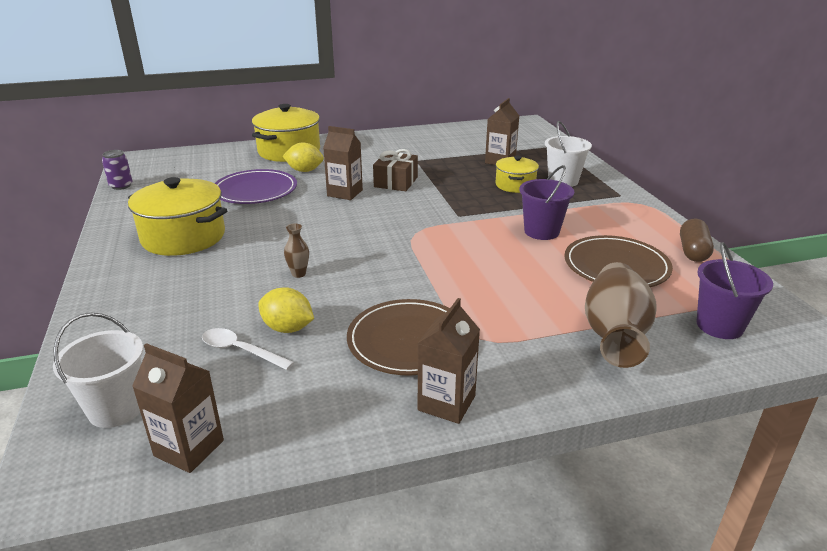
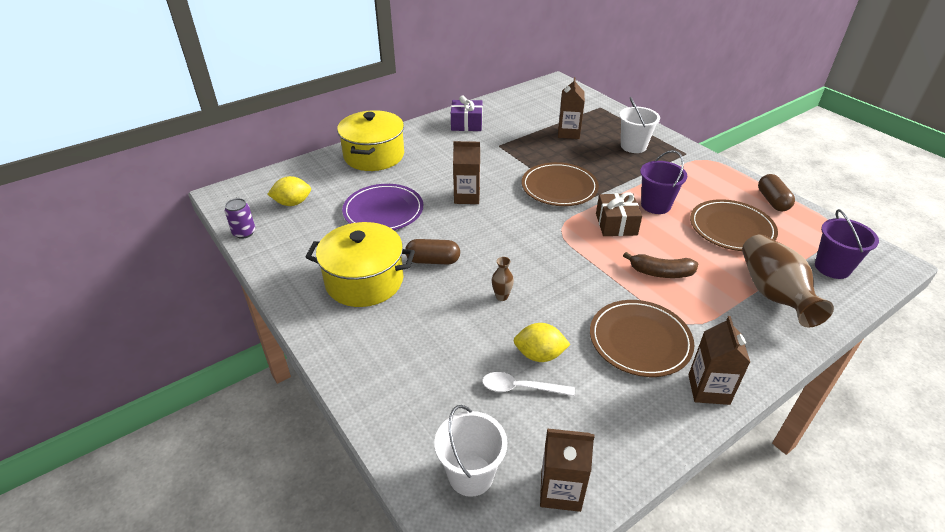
camera: 20 degrees left, 10 degrees up
yellow lemon [282,142,324,172] -> yellow lemon moved to [267,176,311,206]
brown gift [373,149,418,191] -> brown gift moved to [596,192,642,236]
yellow pot [496,156,539,193] -> none
none -> brown capsule [405,239,460,265]
none -> purple gift [451,95,482,131]
none -> brown plate [522,162,599,206]
none -> brown banana [623,252,698,278]

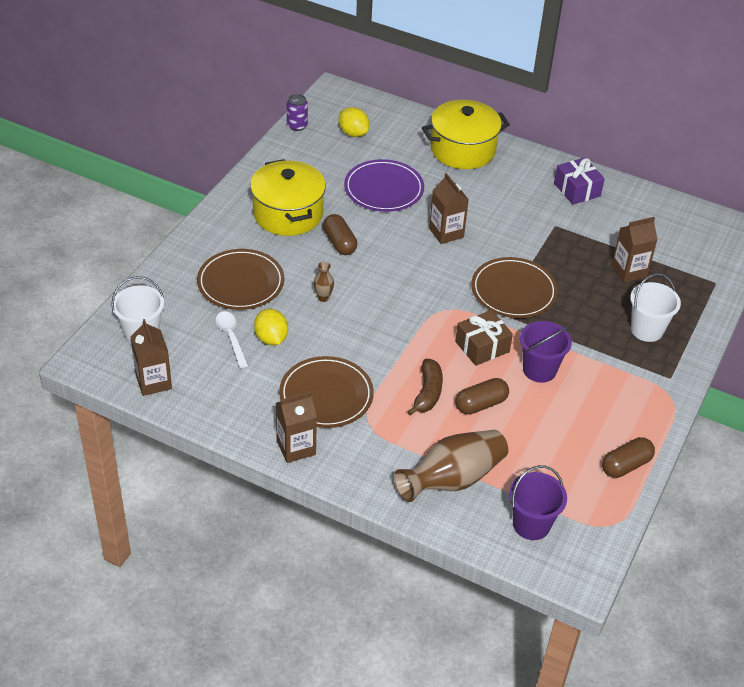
camera: 60 degrees right, 5 degrees up
brown banana [623,252,698,278] -> brown banana turned 150 degrees counterclockwise [407,359,443,415]
brown plate [690,199,778,251] -> brown plate moved to [197,249,284,310]
none -> brown capsule [455,378,509,414]

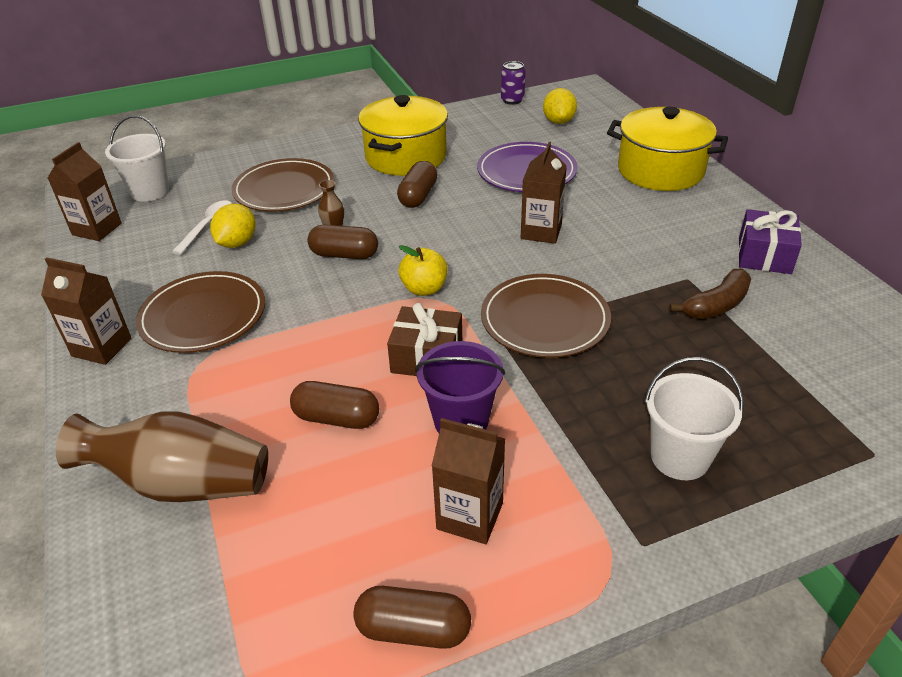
camera: 45 degrees right, 5 degrees down
brown banana [407,359,443,415] -> brown banana moved to [669,268,751,319]
purple bucket [509,465,567,540] -> none
brown carton [611,217,658,283] -> brown carton moved to [432,418,505,544]
none -> brown capsule [307,225,378,259]
none -> yellow apple [398,245,448,296]

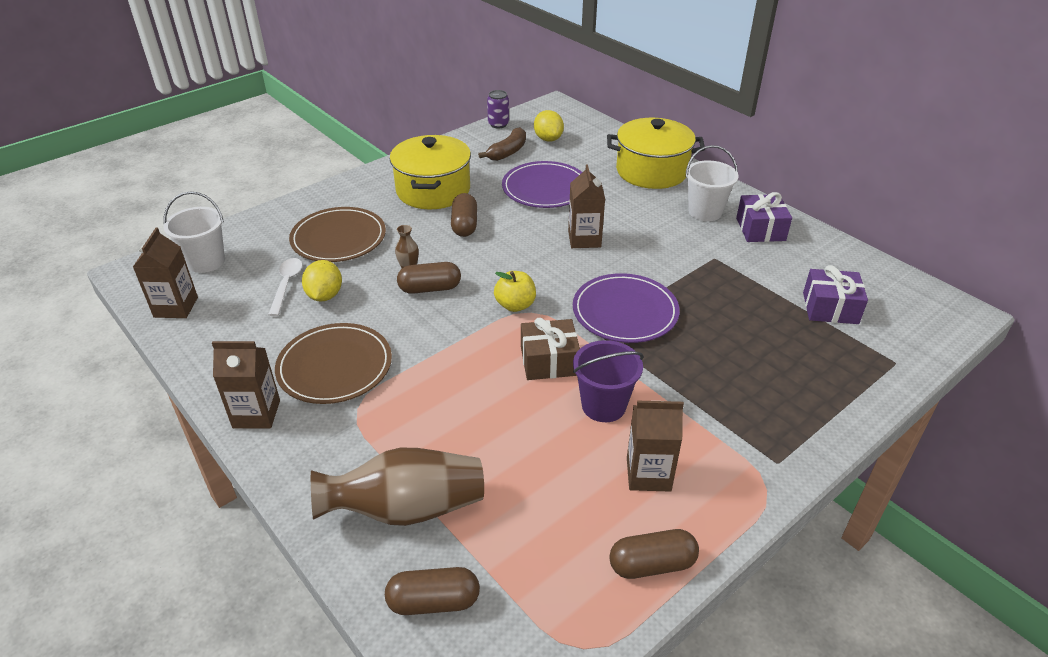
camera: 20 degrees left, 0 degrees up
brown capsule [290,381,379,429] -> brown capsule moved to [385,567,480,615]
brown plate [481,274,611,358] -> purple plate [573,273,680,343]
white bucket [644,357,744,480] -> white bucket moved to [686,145,739,221]
brown banana [669,268,751,319] -> brown banana moved to [478,127,526,161]
none -> purple gift [803,265,868,324]

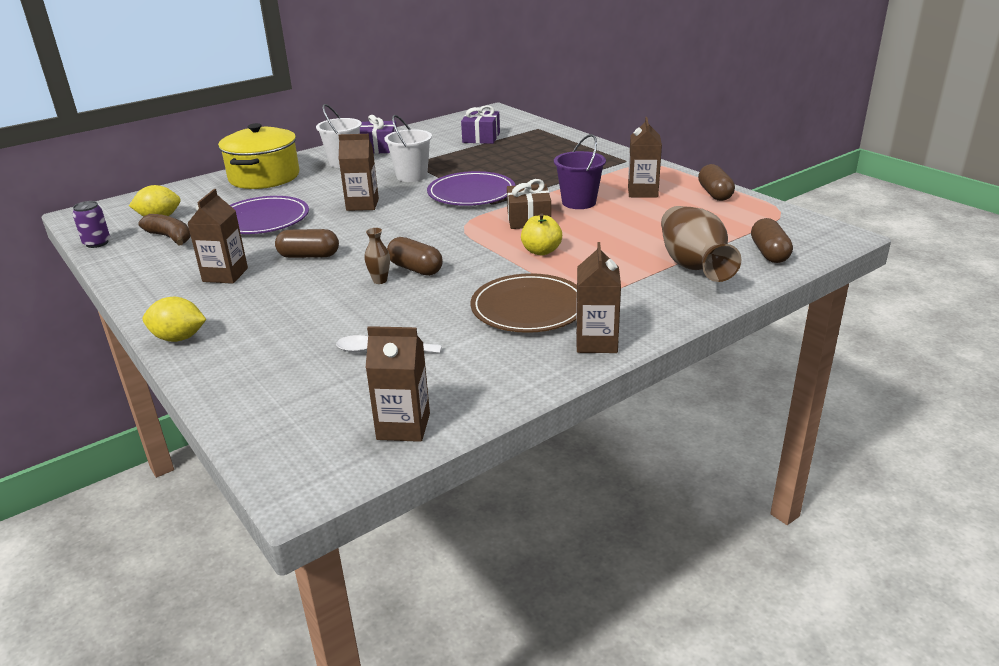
camera: 85 degrees left, 10 degrees down
white bucket [163,191,225,273] -> white bucket moved to [385,115,432,182]
brown plate [289,207,386,262] -> none
yellow lemon [302,260,342,302] -> yellow lemon moved to [142,297,207,342]
yellow pot [390,135,471,209] -> brown carton [187,189,248,284]
brown capsule [397,262,461,294] -> brown capsule turned 45 degrees counterclockwise [387,237,443,276]
yellow apple [494,271,536,312] -> yellow apple moved to [521,213,562,256]

